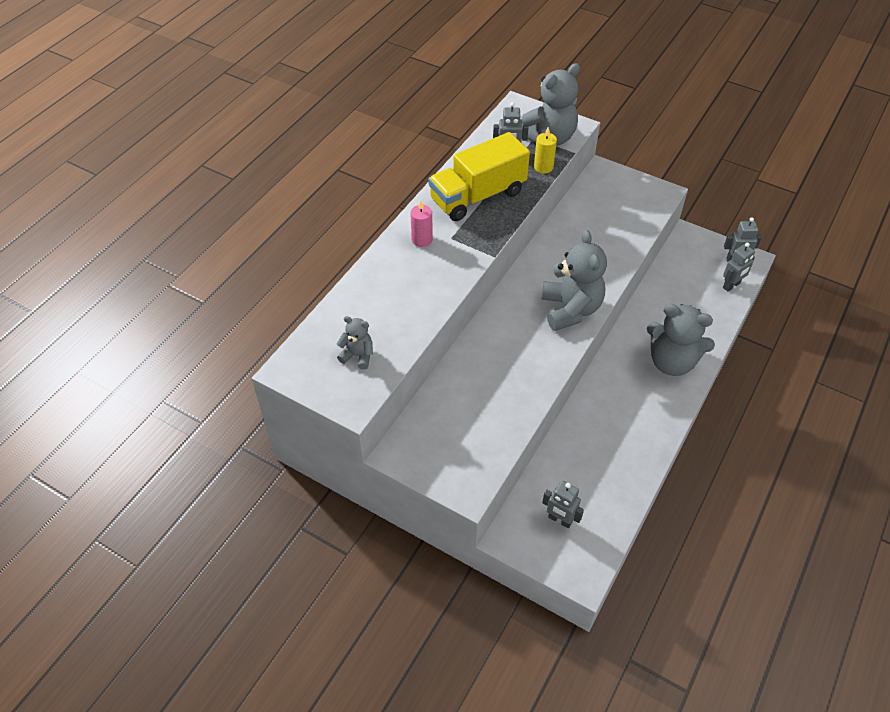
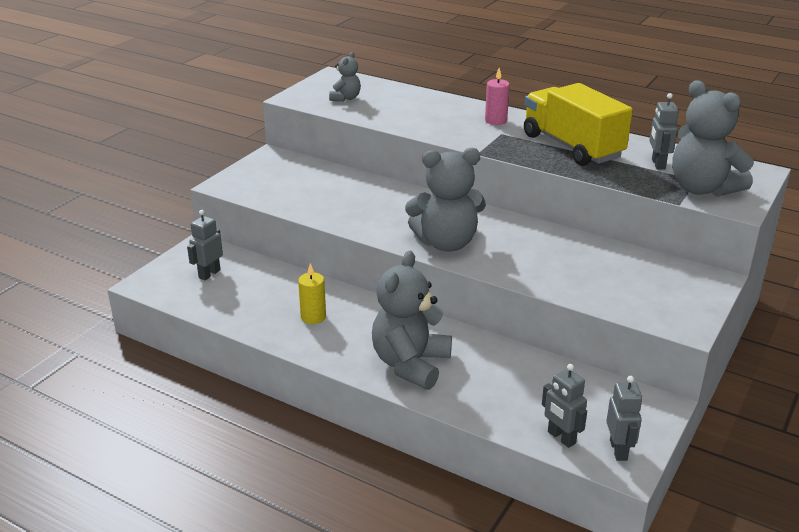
camera: 90 degrees right, 20 degrees down
yellow candle [534,127,557,173] -> yellow candle moved to [298,263,326,324]

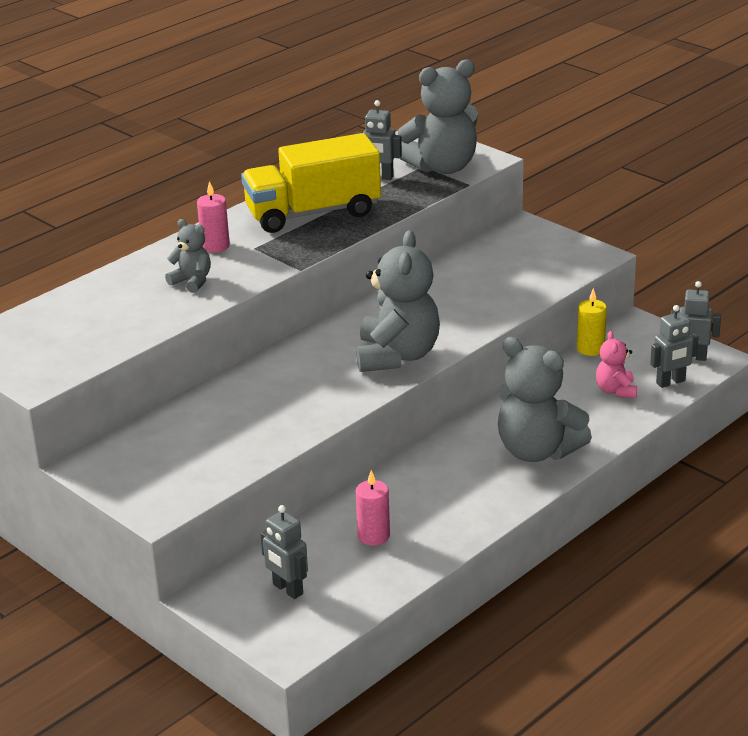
camera: 75 degrees left, 0 degrees up
yellow candle [298,263,326,324] -> yellow candle moved to [577,288,607,356]
grey teddy bear [329,52,361,101] -> grey teddy bear moved to [165,219,211,293]
none -> pink candle [356,470,390,546]
none -> pink teddy bear [596,331,637,398]

